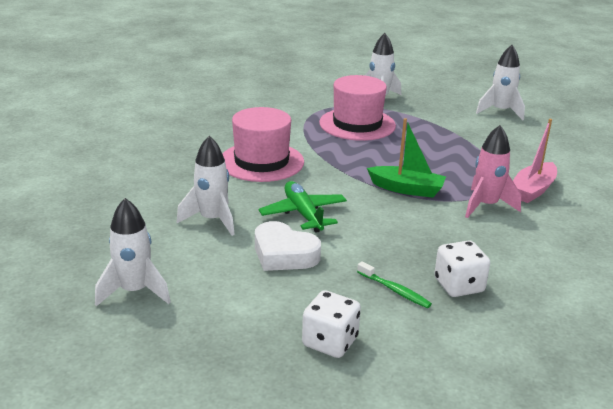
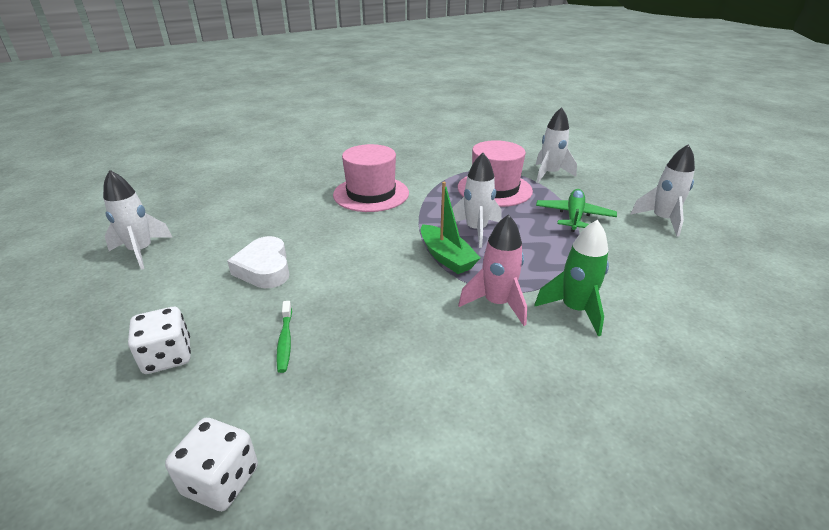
camera: 40 degrees right, 5 degrees up
white rocket [177,136,235,236] -> white rocket moved to [452,153,501,248]
green plane [259,181,347,233] -> green plane moved to [536,189,617,232]
white dice [434,240,490,297] -> white dice moved to [165,418,258,511]
pink boat [513,119,557,203] -> green rocket [534,220,609,336]

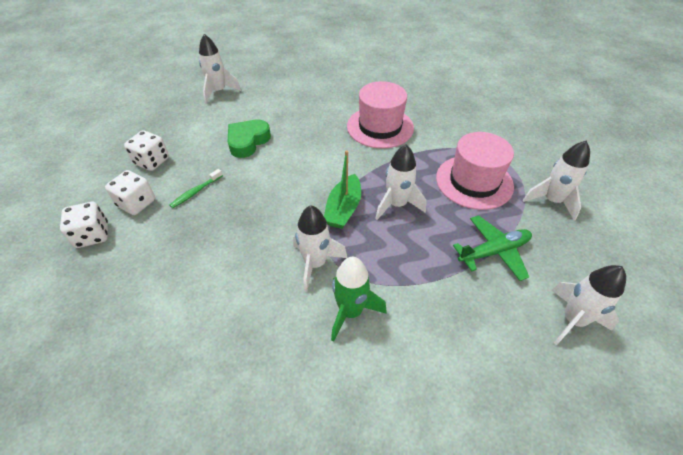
camera: 50 degrees right, 15 degrees up
white heart [227,236,289,288] -> green heart [227,120,271,158]
pink rocket [458,214,527,326] -> white rocket [293,205,347,292]
none -> white dice [105,170,155,215]

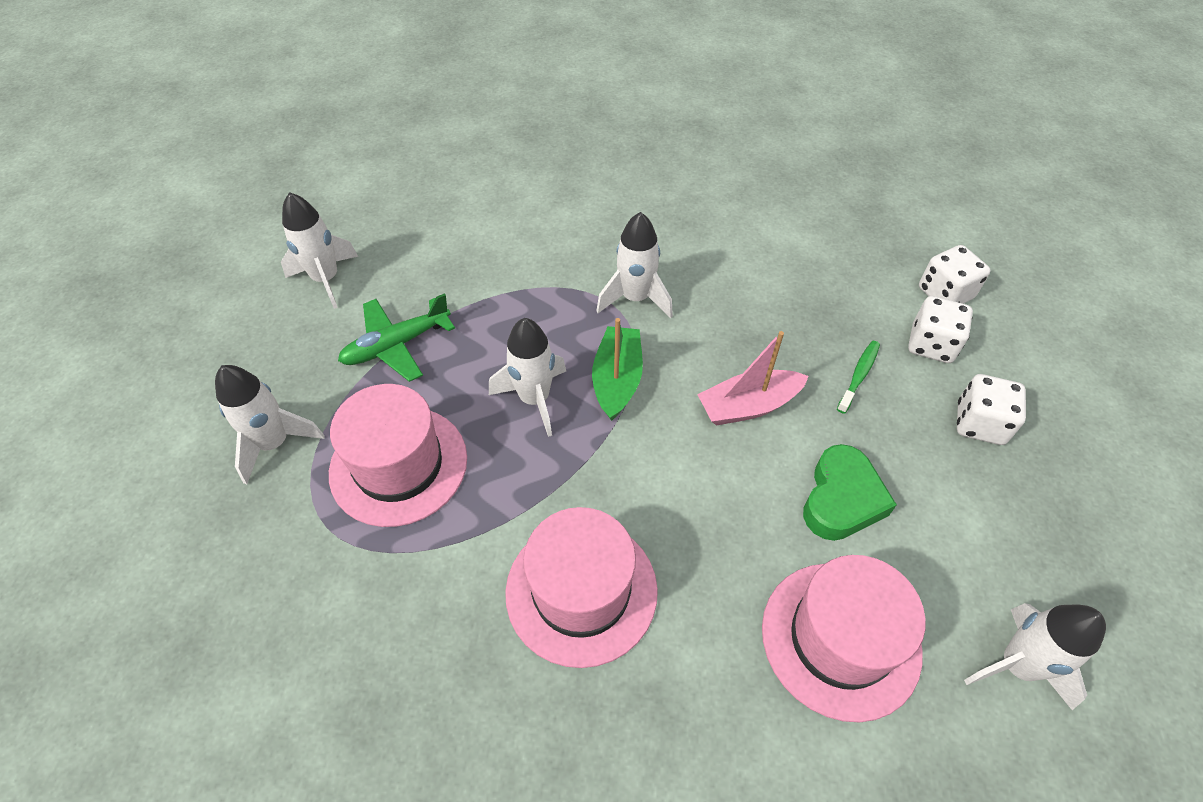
camera: 170 degrees right, 5 degrees up
green rocket [331,257,387,342] -> none
none -> pink boat [697,331,809,426]
none -> pink hat [762,555,926,722]

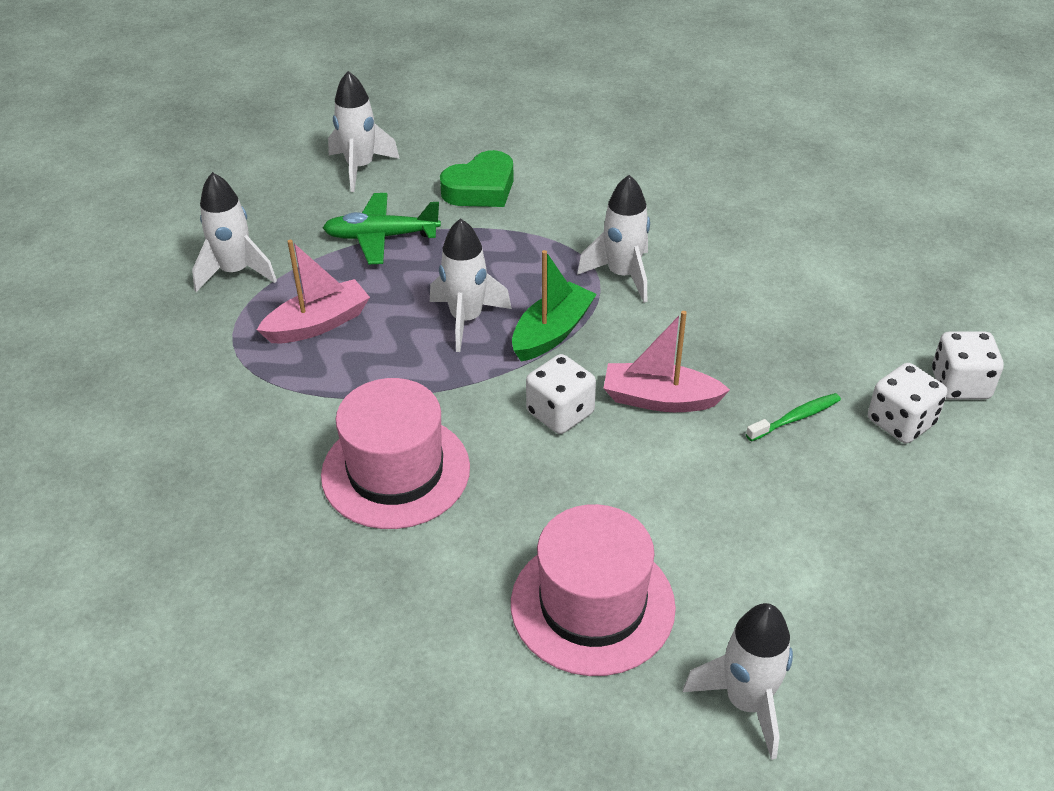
camera: 30 degrees right, 10 degrees down
pink hat [329,384,467,527] -> pink boat [257,240,370,343]
green heart [803,444,897,541] -> green heart moved to [440,150,514,207]
white dice [957,374,1026,445] -> white dice moved to [526,354,596,434]

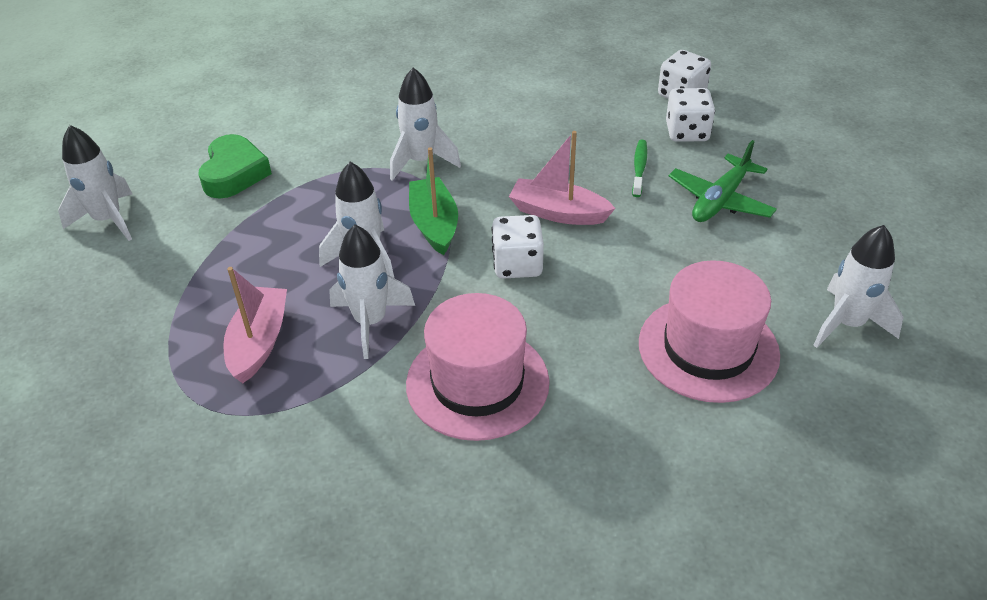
camera: 50 degrees left, 0 degrees up
white rocket [192,172,277,292] -> white rocket moved to [329,225,415,359]
green plane [323,193,441,264] -> green plane moved to [669,140,777,222]
pink boat [603,311,730,412] -> pink boat turned 60 degrees clockwise [509,131,616,225]

